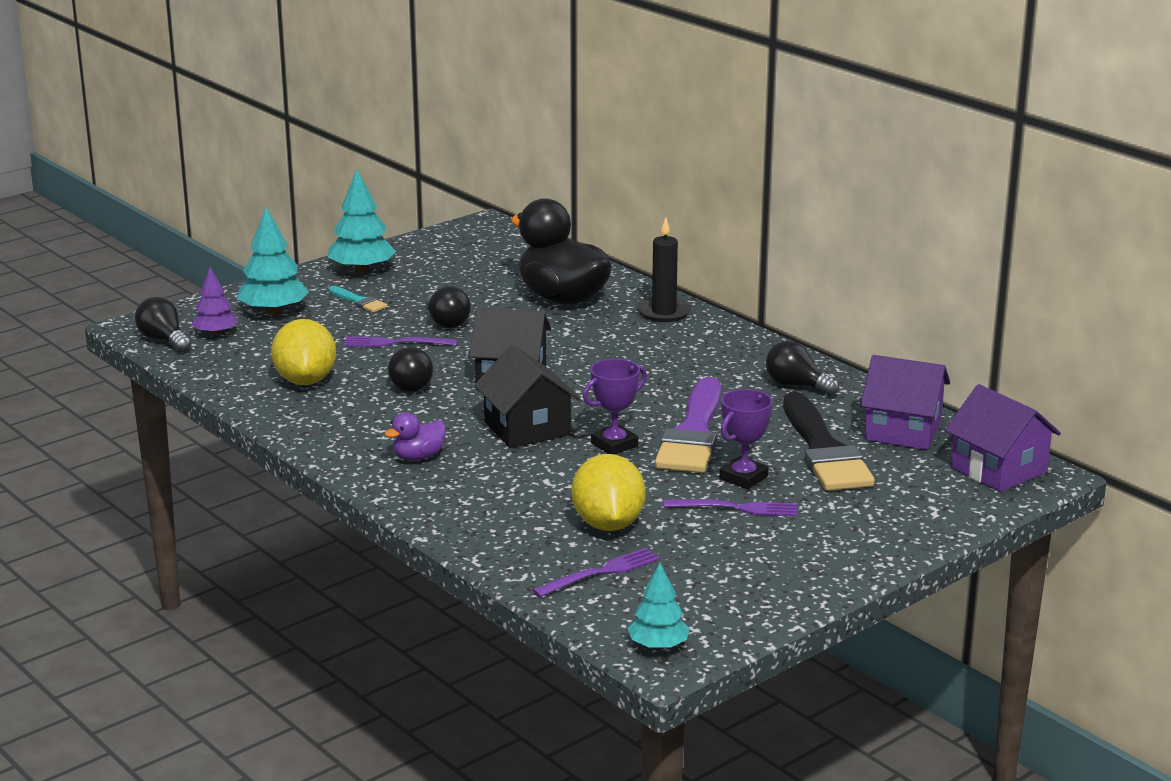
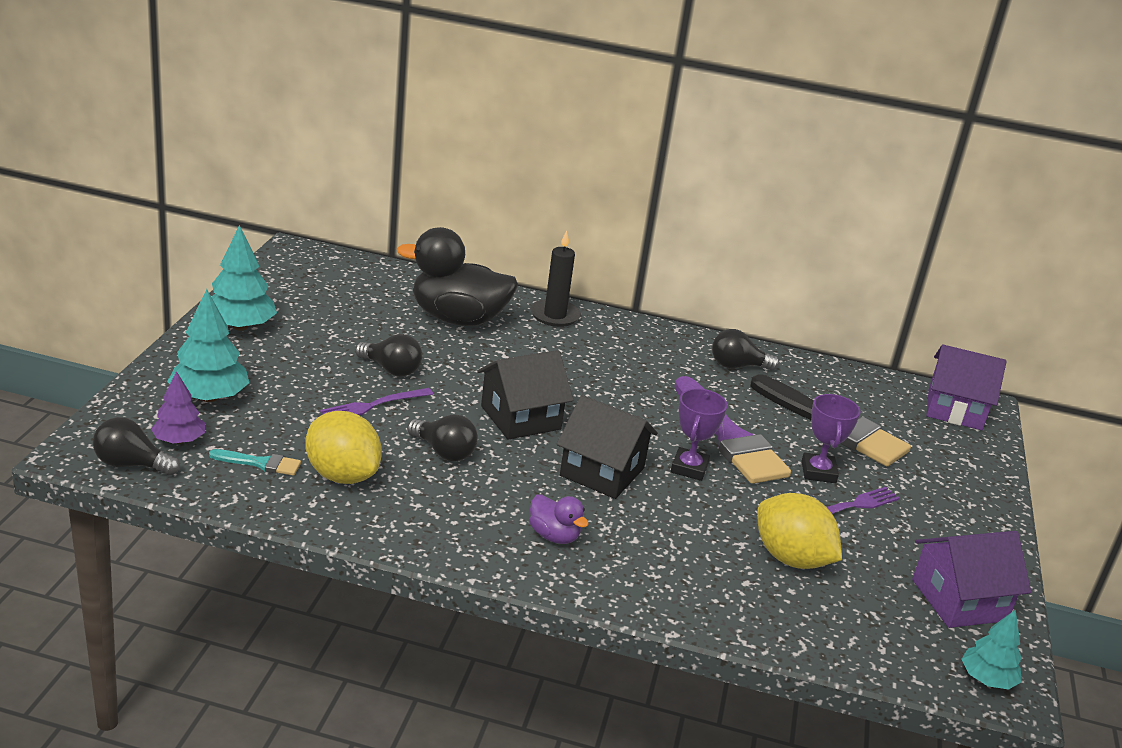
camera: 40 degrees left, 5 degrees up
turquoise brush [328,286,388,312] -> turquoise brush moved to [209,449,301,476]
purple duck [385,412,446,461] -> purple duck turned 60 degrees counterclockwise [529,495,589,544]
purple fork [533,548,660,597] -> none
purple house [860,355,950,450] -> purple house moved to [912,531,1031,628]

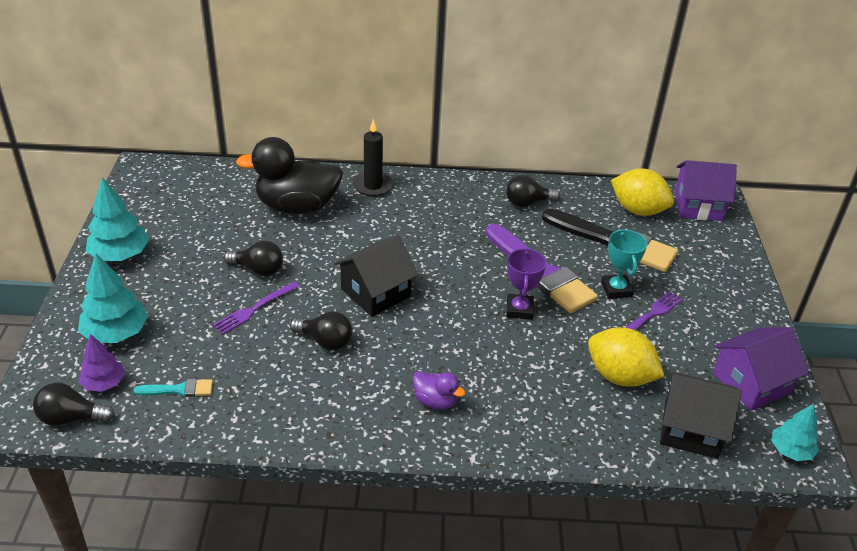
camera: 10 degrees left, 10 degrees up
yellow lemon [305,411,382,484] -> yellow lemon moved to [611,169,674,216]
black house [557,395,658,499] -> black house moved to [660,371,742,459]
purple trophy [802,394,861,483] -> turquoise trophy [601,229,647,299]

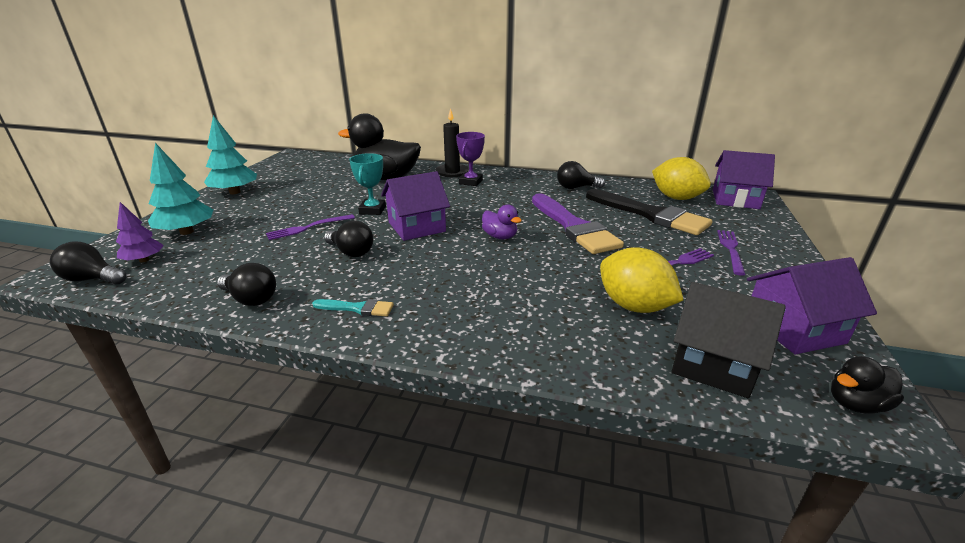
camera: 15 degrees right, 10 degrees down
turquoise brush [133,379,213,397] -> turquoise brush moved to [312,299,394,317]
black light bulb [224,241,283,276] -> black light bulb moved to [217,263,276,306]
black house [334,235,419,317] -> purple house [381,171,450,241]
purple duck [413,371,466,410] -> purple duck moved to [482,205,522,239]
purple trophy [507,248,547,320] -> purple trophy moved to [456,132,485,186]
turquoise trophy [601,229,647,299] -> turquoise trophy moved to [349,153,386,215]
turquoise tree [771,404,819,461] -> black duck [831,356,904,414]
none -> purple fork [717,230,746,276]

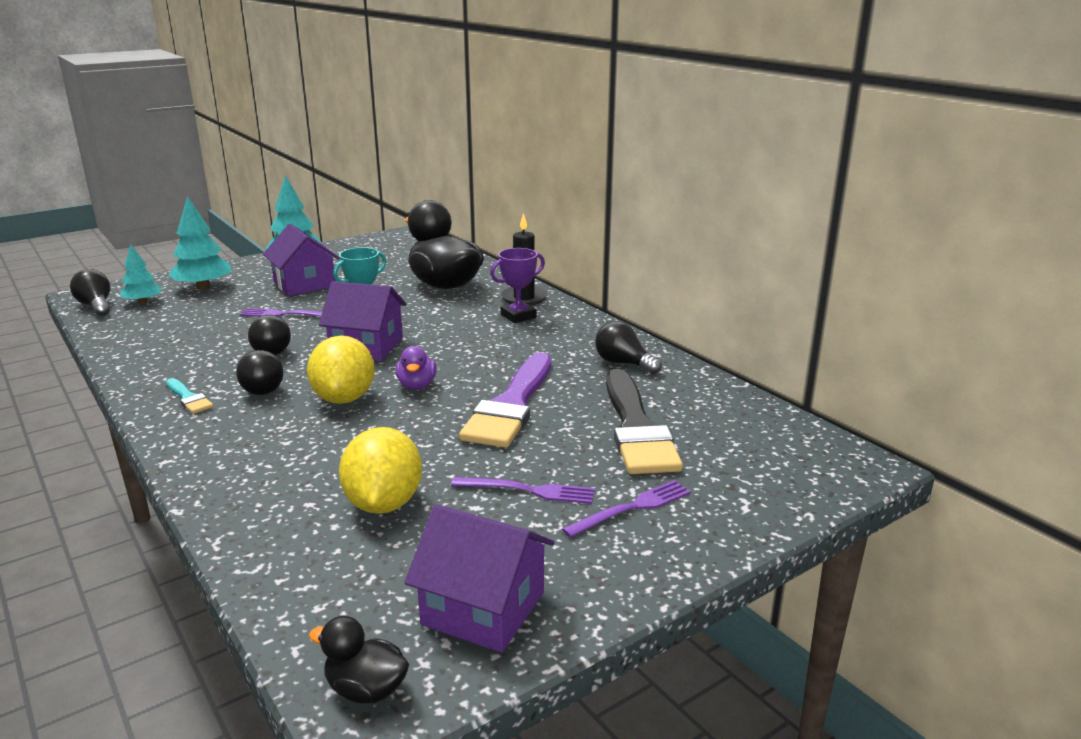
camera: 40 degrees right, 5 degrees down
purple tree [116,202,164,263] -> turquoise tree [120,244,162,304]
black light bulb [217,263,276,306] -> black light bulb moved to [236,350,283,395]
yellow lemon [652,157,711,200] -> yellow lemon moved to [307,335,375,404]
black house [671,282,786,398] -> none
purple house [713,150,775,209] -> purple house moved to [263,224,340,296]

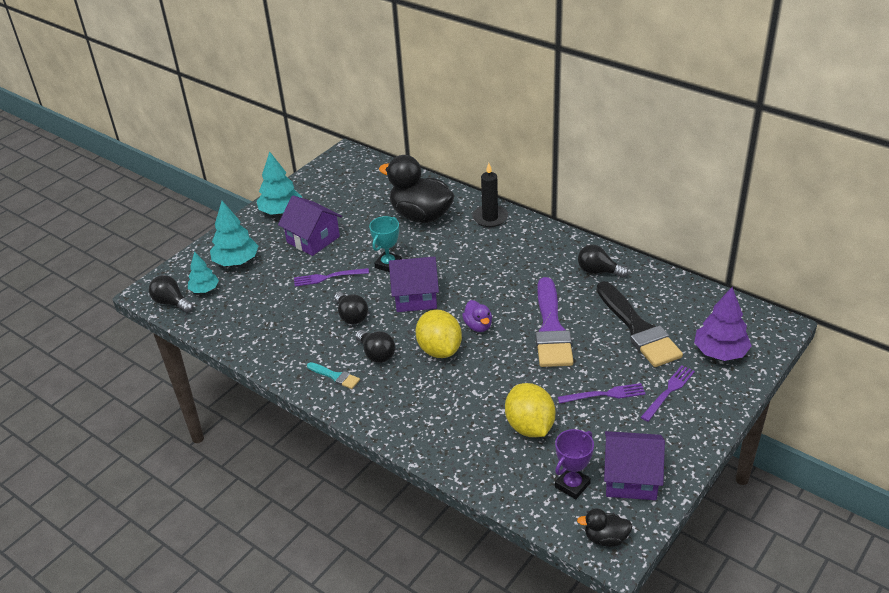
camera: 15 degrees left, 15 degrees up
purple trophy [490,248,545,323] -> purple trophy moved to [555,429,594,499]
none -> purple tree [694,287,751,361]

